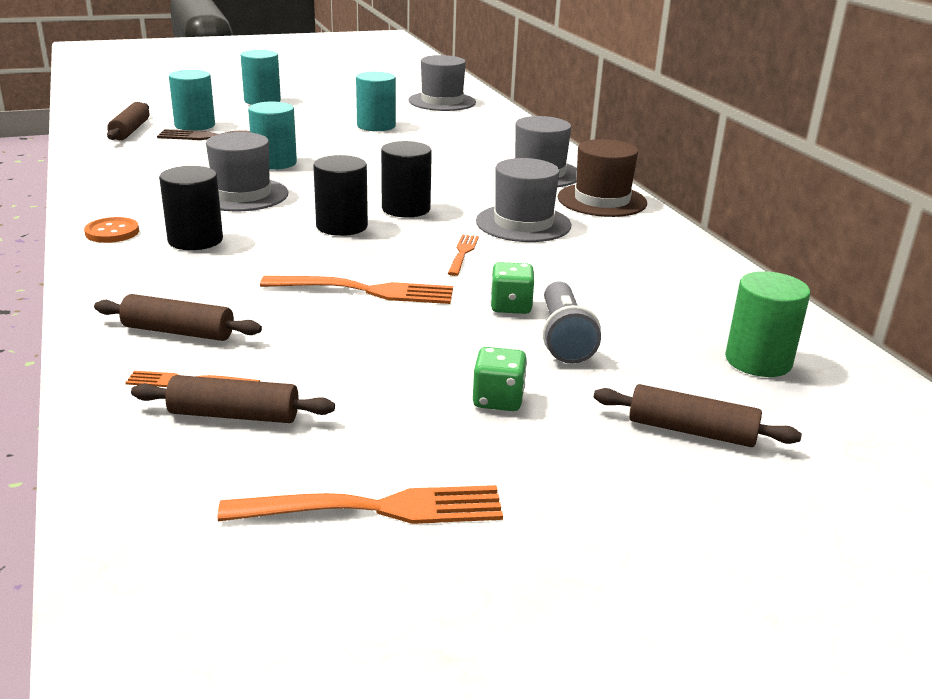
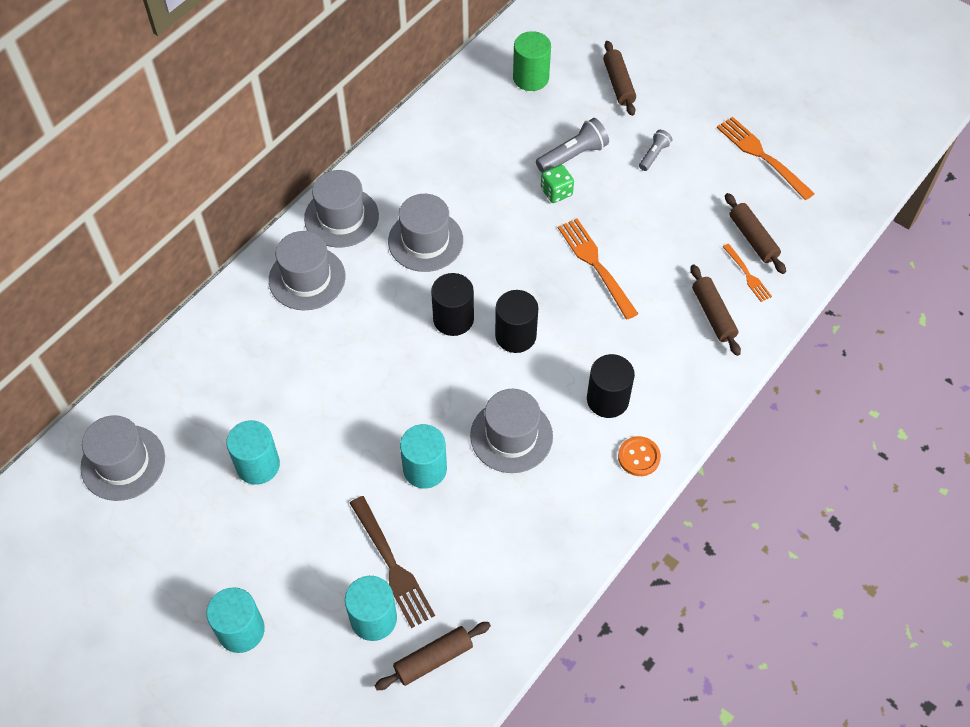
camera: 120 degrees left, 30 degrees up
orange fork [448,235,479,276] -> none
green dice [473,347,527,411] -> grey flashlight [639,130,672,171]
brown hat [558,139,647,217] -> grey hat [304,170,379,247]

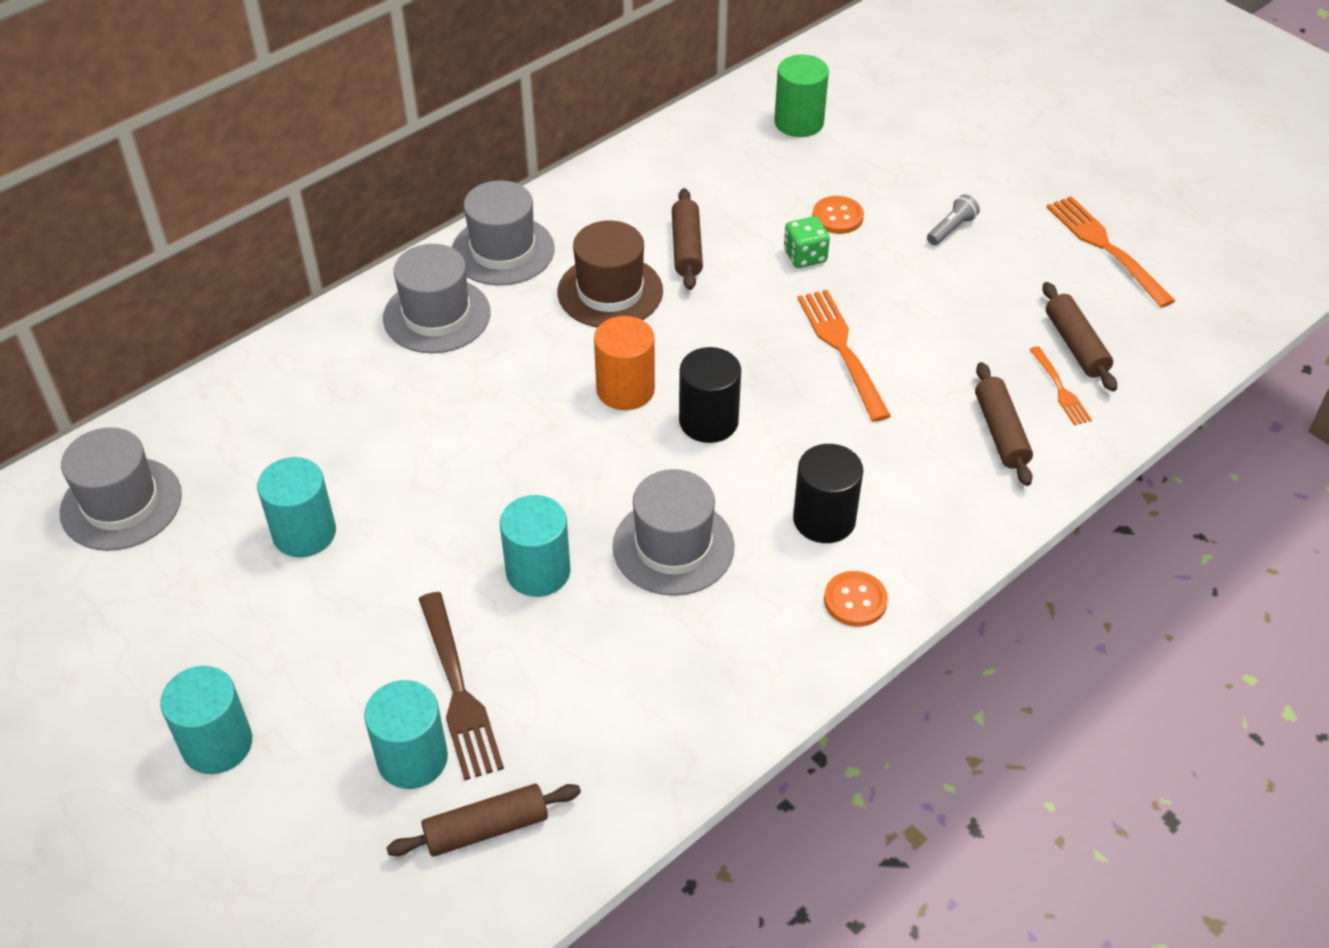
camera: 10 degrees right, 10 degrees down
grey hat [388,194,463,272] -> brown hat [558,220,663,328]
black cylinder [431,273,474,336] -> orange cylinder [594,316,655,410]
grey flashlight [536,118,609,173] -> orange button [812,196,864,234]
brown rolling pin [603,41,636,116] -> brown rolling pin moved to [672,188,703,290]

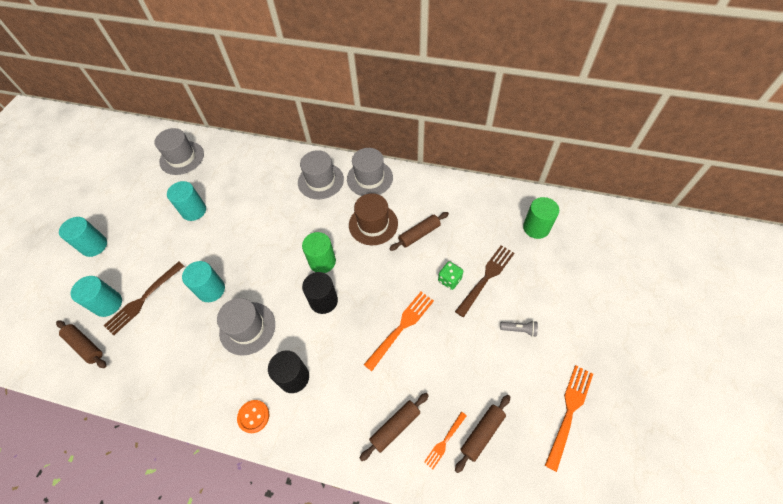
camera: 60 degrees right, 10 degrees up
orange cylinder [594,316,655,410] -> green cylinder [302,232,336,273]
orange button [812,196,864,234] -> brown fork [455,245,514,317]

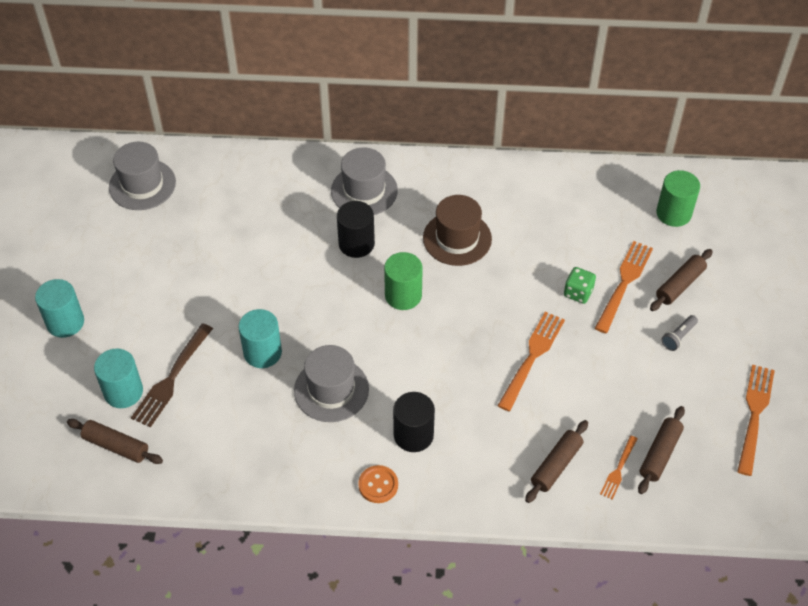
camera: 15 degrees left, 5 degrees down
turquoise cylinder [167,181,206,221] -> none
black cylinder [302,272,338,314] -> black cylinder moved to [337,201,375,258]
grey hat [347,148,393,196] -> none
brown rolling pin [389,212,449,251] -> brown rolling pin moved to [650,249,713,311]
brown fork [455,245,514,317] -> orange fork [595,241,653,333]
grey flashlight [500,321,538,337] -> grey flashlight turned 135 degrees clockwise [661,315,698,351]

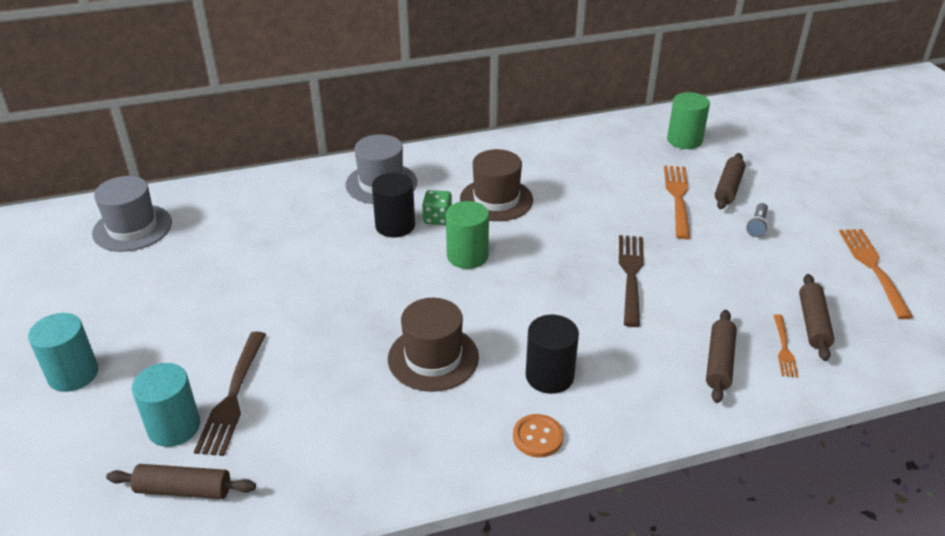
camera: 20 degrees left, 15 degrees down
turquoise cylinder [238,309,282,368] -> none
grey hat [294,345,369,422] -> brown hat [388,298,479,392]
orange fork [498,312,565,411] -> brown fork [619,235,644,327]
green dice [564,267,596,304] -> green dice moved to [422,190,452,225]

